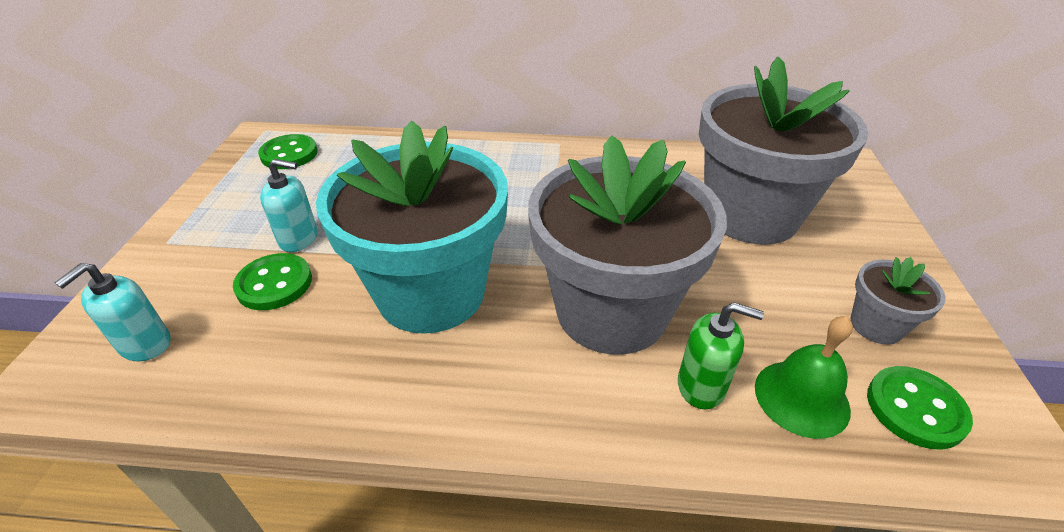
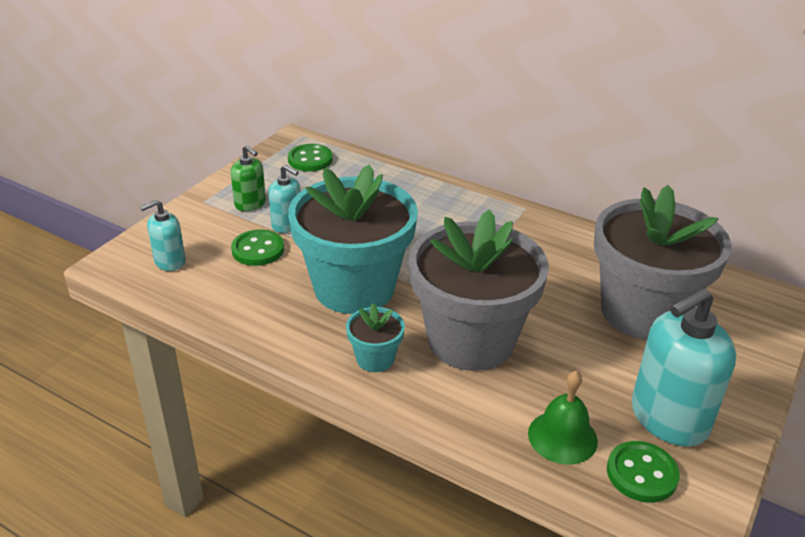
camera: 25 degrees right, 5 degrees down
green soap dispenser [678,302,764,409] -> green soap dispenser moved to [231,145,266,211]
grey flower pot [850,257,946,345] -> turquoise soap dispenser [632,288,736,447]
none -> turquoise flower pot [346,303,405,372]

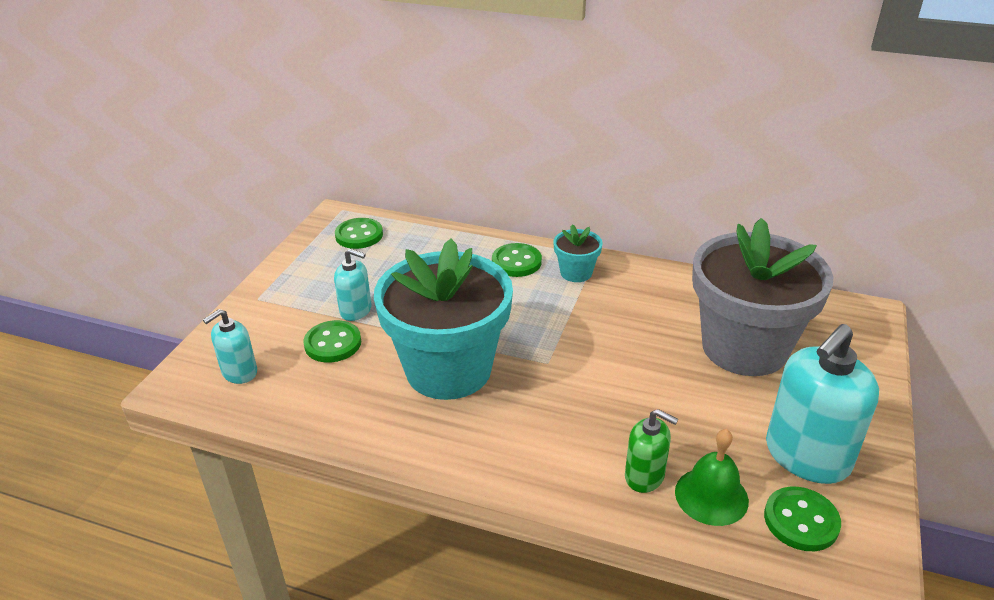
camera: 10 degrees left, 0 degrees up
green soap dispenser [231,145,266,211] -> green soap dispenser moved to [625,409,678,493]
turquoise flower pot [346,303,405,372] -> turquoise flower pot moved to [553,224,603,282]
grey flower pot [409,209,549,371] -> none
none -> green button [492,243,542,277]

